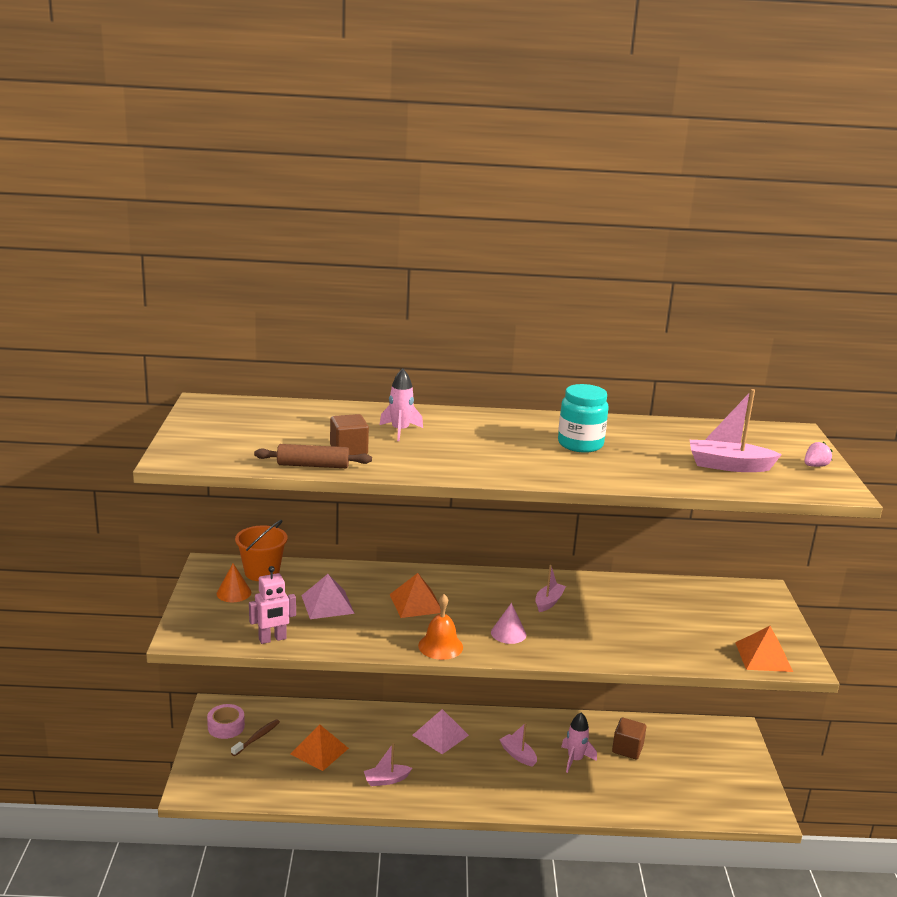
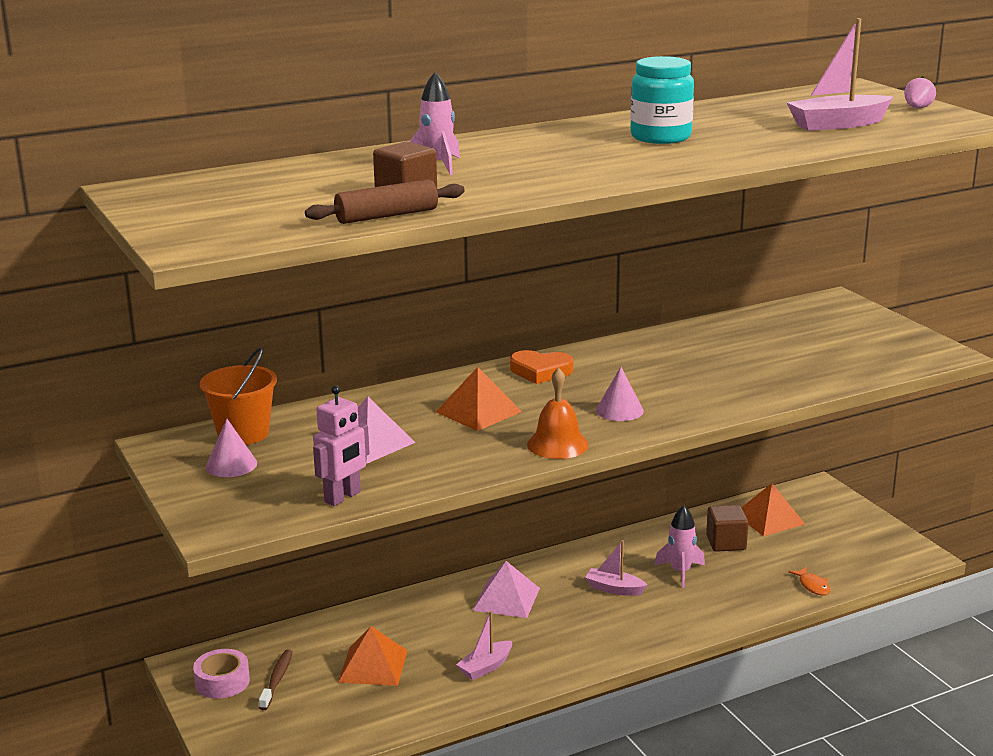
camera: 25 degrees left, 0 degrees up
orange cone [217,563,251,602] -> pink cone [206,419,257,477]
pink boat [535,565,566,612] -> none
orange pyramid [735,626,793,672] -> orange pyramid moved to [742,483,805,536]
none -> orange heart [510,350,573,384]
none -> orange fish [788,567,830,595]

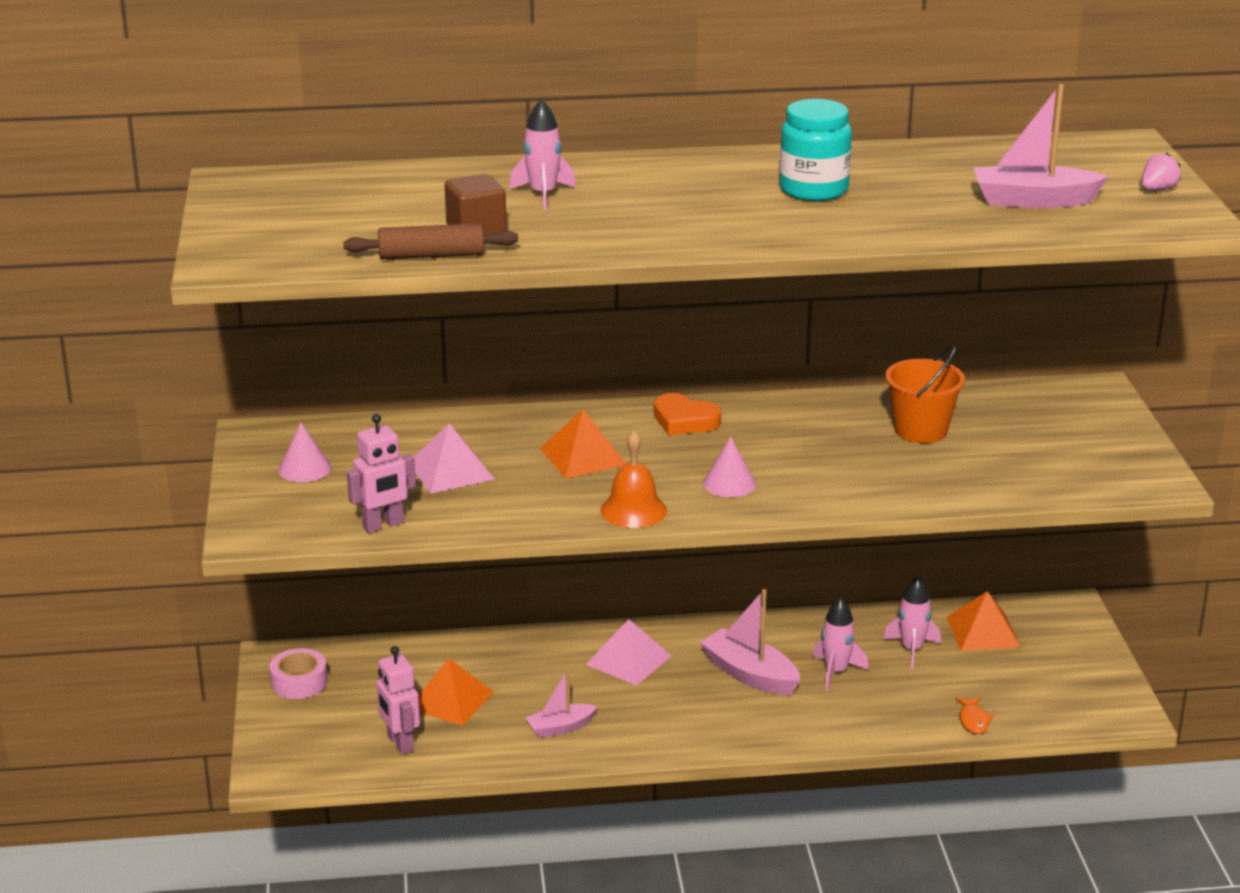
camera: 20 degrees right, 5 degrees up
orange bucket [199,347,277,445] -> orange bucket moved to [885,346,965,443]
brown toothbrush [259,650,293,710] -> none
pink boat [585,540,647,596] -> pink boat [700,589,800,695], size x1.63
brown cube [706,505,748,552] -> pink rocket [883,576,941,669]
none -> pink robot [376,646,420,754]

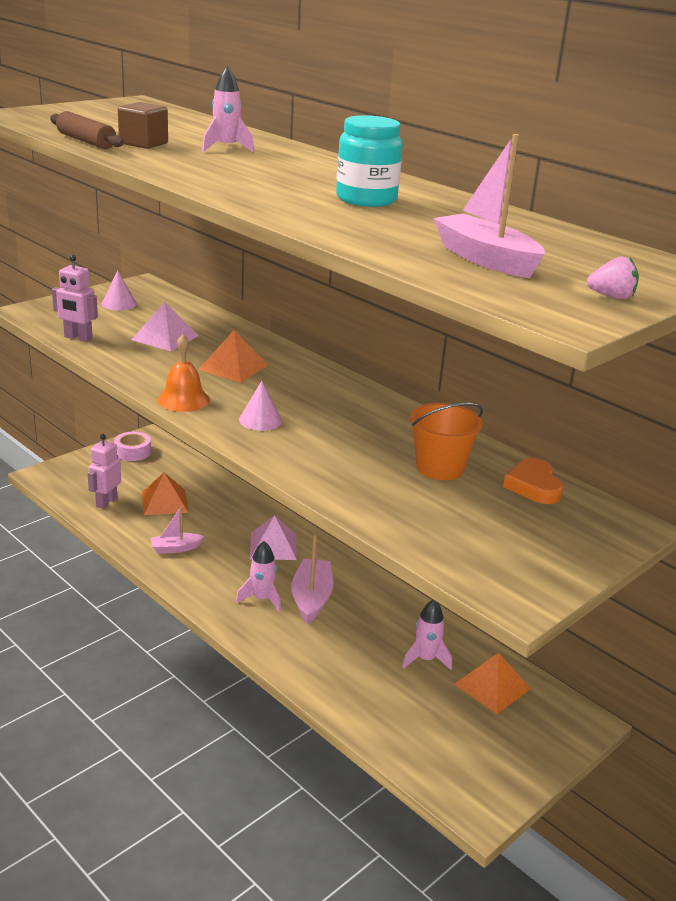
camera: 50 degrees right, 0 degrees up
pink boat [526,669,597,738] -> pink boat turned 45 degrees counterclockwise [150,506,204,554]
orange heart [654,393,721,435] -> orange heart moved to [503,458,564,504]
pink rocket [813,598,869,690] -> pink rocket moved to [236,541,281,612]
orange fish [956,697,994,734] -> none

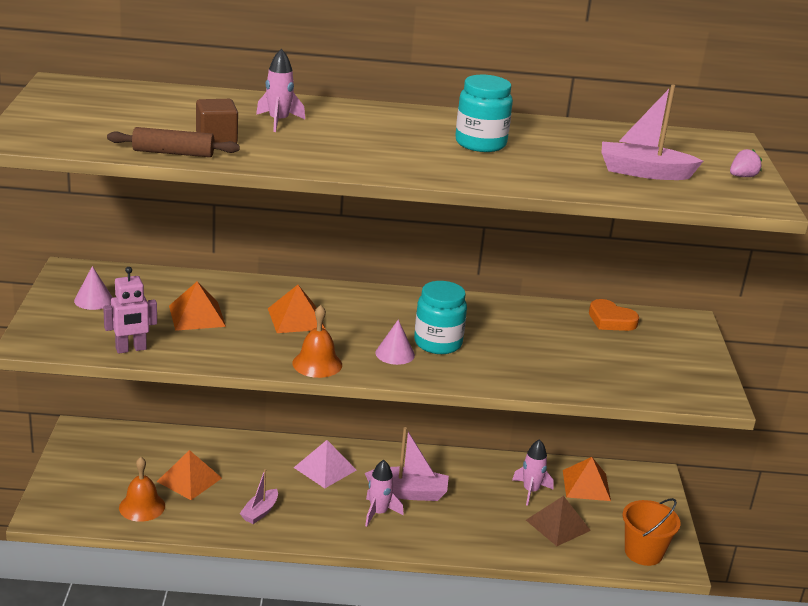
camera: 45 degrees left, 0 degrees up
pink robot [87,434,121,509] -> orange bell [119,457,165,522]
pink tape [114,432,151,461] -> none
pink pyramid [132,302,199,351] -> orange pyramid [169,281,226,331]
pink boat [291,534,333,624] -> pink boat turned 135 degrees clockwise [365,427,449,501]
orange bucket [410,403,483,480] -> orange bucket moved to [623,498,681,566]
none -> turquoise jar [414,281,467,354]
none -> brown pyramid [526,496,591,546]

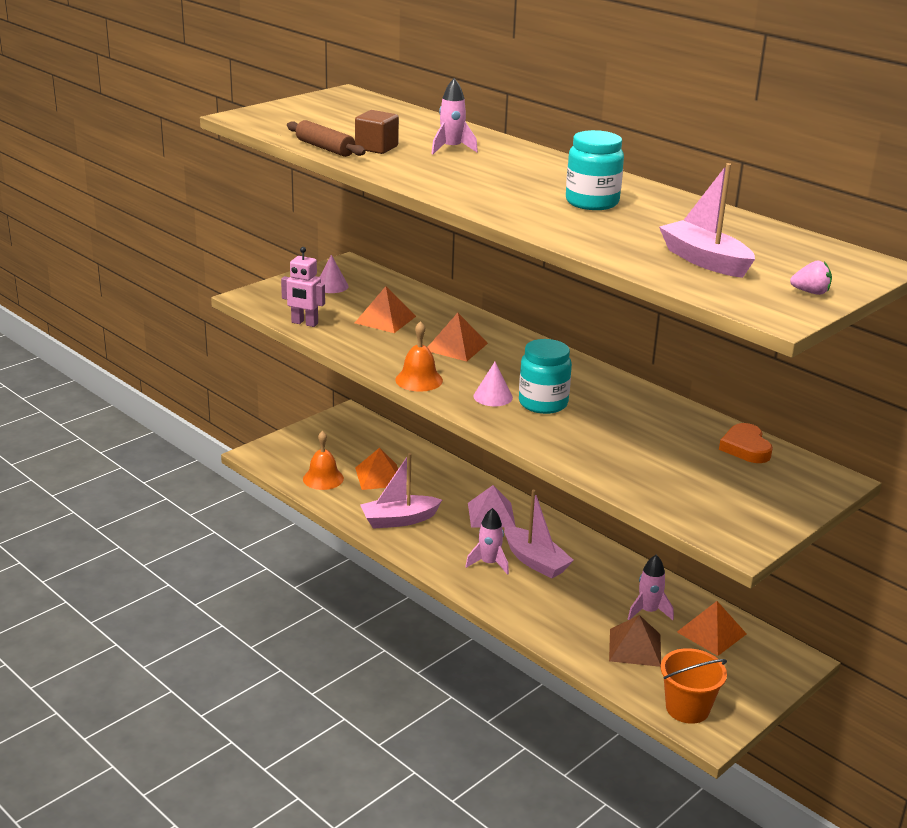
camera: 45 degrees right, 0 degrees up
pink boat [240,469,278,524] -> pink boat [360,453,442,529], size x1.63

